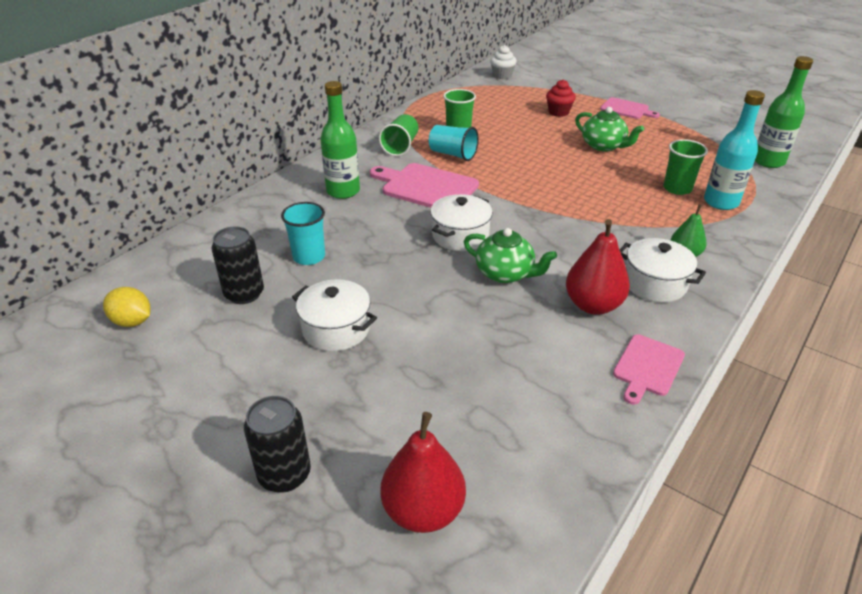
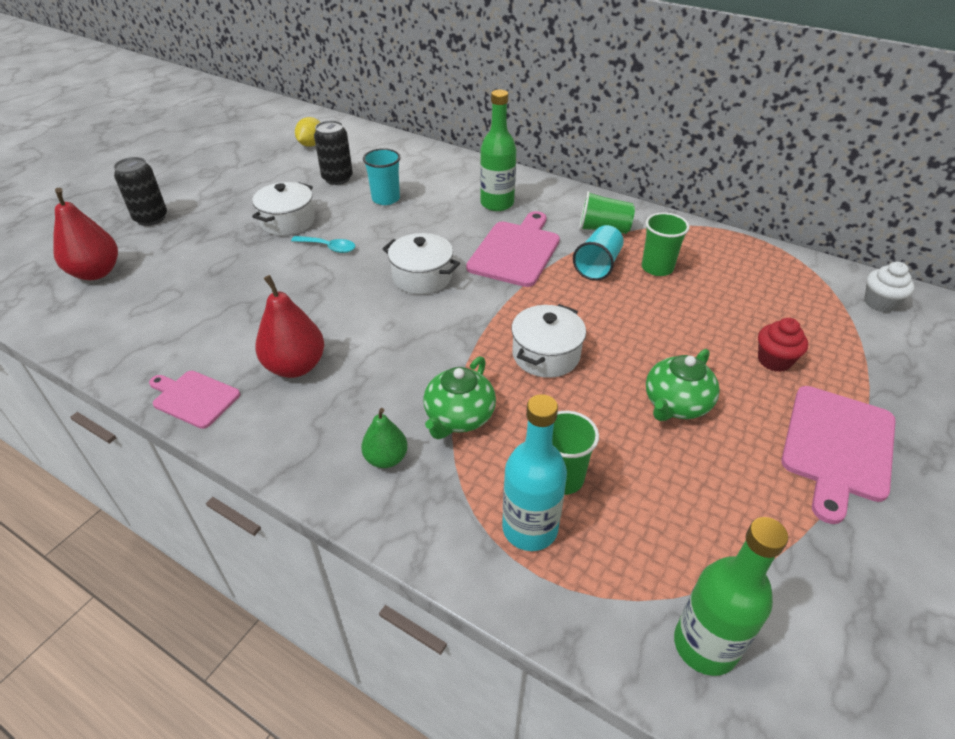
camera: 85 degrees right, 5 degrees up
green teapot [464,228,557,283] -> green teapot moved to [423,356,496,439]
pink cutting board [600,97,660,119] -> pink cutting board [781,386,896,524], size x1.63
white pot [620,238,706,302] -> white pot moved to [511,304,586,378]
none -> turquoise spoon [291,236,355,253]

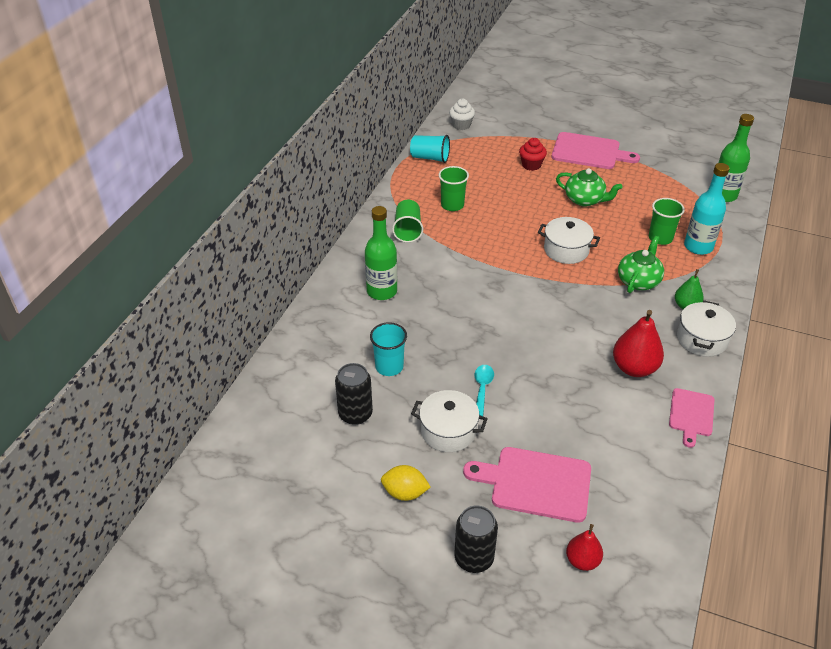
camera: 100 degrees left, 0 degrees up
red pear [53,188,118,280] -> red pear [566,524,603,571], size x0.61
yellow lemon [295,117,320,147] -> yellow lemon moved to [381,465,431,501]
white pot [382,233,460,294] -> white pot moved to [677,300,736,357]
green teapot [423,356,496,439] -> green teapot turned 75 degrees counterclockwise [618,236,664,293]
pink cutting board [466,211,560,287] -> pink cutting board moved to [463,447,591,523]
turquoise cup [573,225,624,281] -> turquoise cup moved to [410,135,450,163]

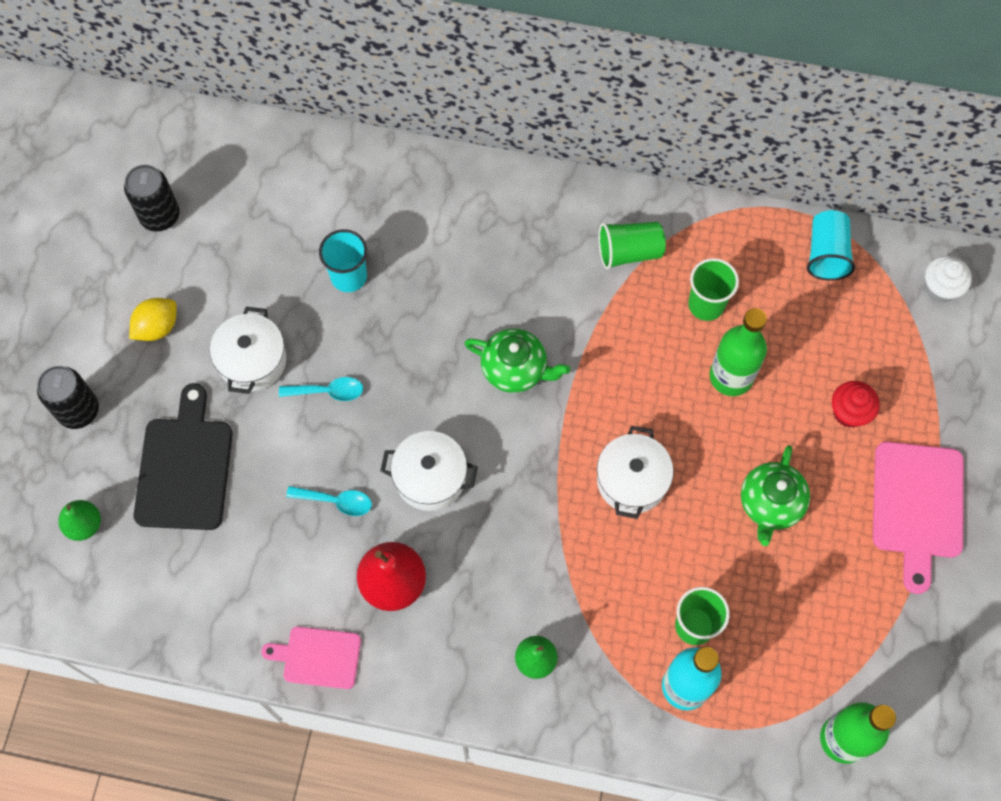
camera: 80 degrees right, 25 degrees up
black can [335,363,373,425] -> black can moved to [124,165,179,231]
green bottle [365,206,397,300] -> green bottle moved to [710,308,767,396]
yellow lemon [381,465,431,501] -> yellow lemon turned 45 degrees clockwise [129,298,177,341]
pink cutting board [463,447,591,523] -> black cutting board [133,383,233,530]
red pear [566,524,603,571] -> green pear [58,500,101,541]
green teapot [618,236,664,293] -> green teapot moved to [464,328,570,393]
white pot [677,300,736,357] -> white pot moved to [380,431,478,511]
none -> turquoise spoon [286,486,372,516]

